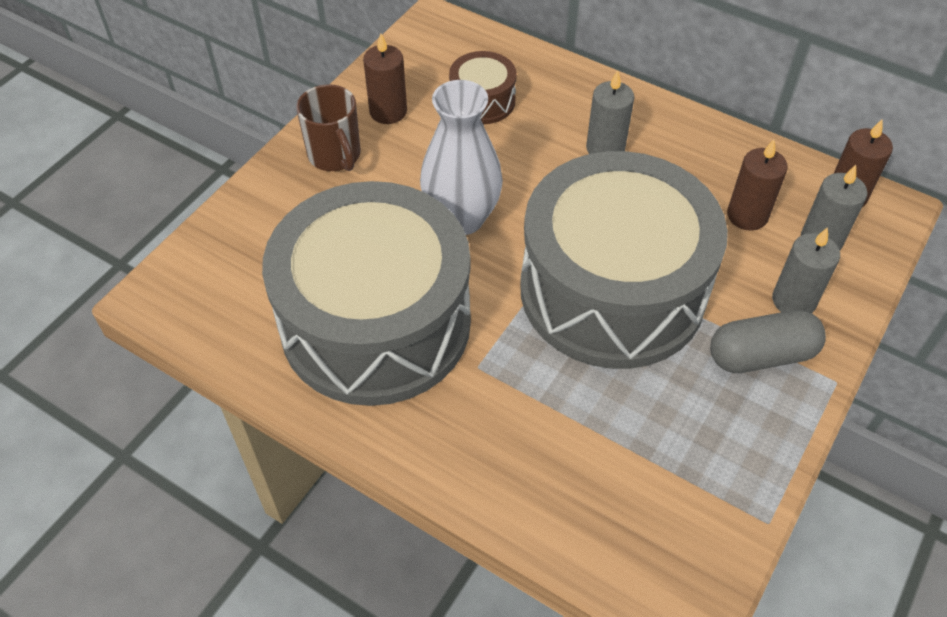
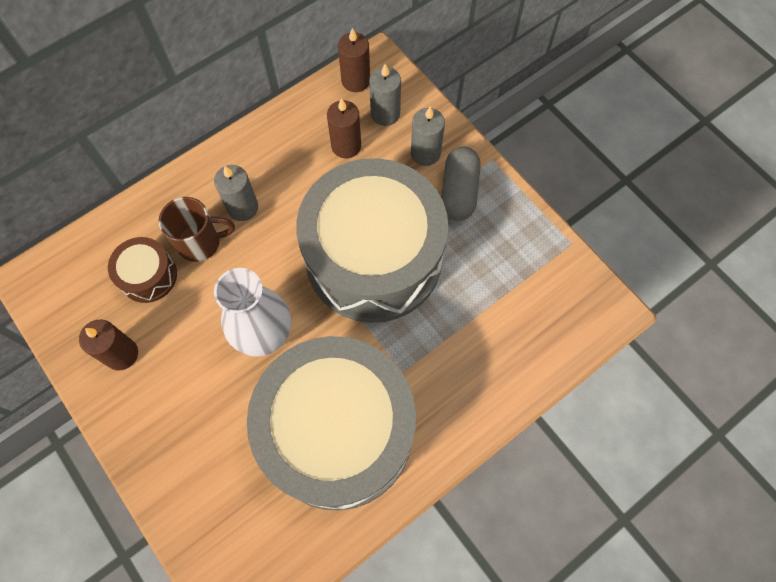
camera: 70 degrees left, 15 degrees up
brown mug [296,84,361,171] -> brown mug moved to [158,197,235,262]

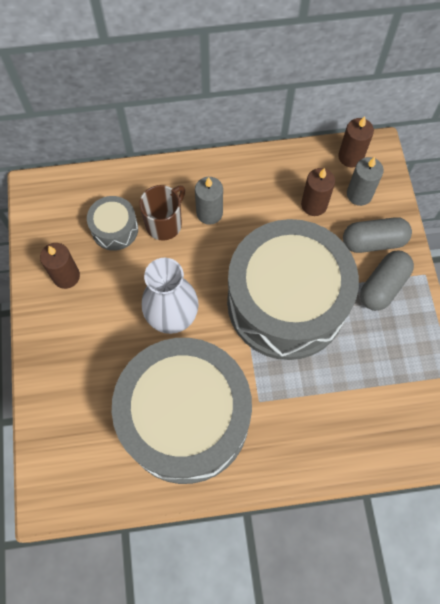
camera: 30 degrees right, 0 degrees up
brown drum [108,237,177,303] -> grey drum [87,196,138,251]
brown mug [158,197,235,262] -> brown mug turned 75 degrees counterclockwise [139,185,185,241]
grey candle [411,107,445,166] -> grey capsule [343,217,412,253]

